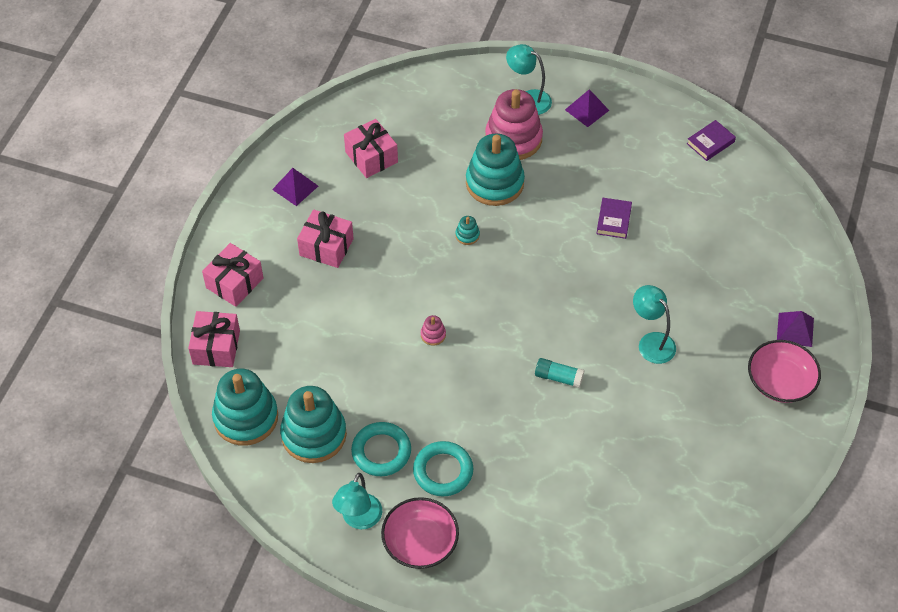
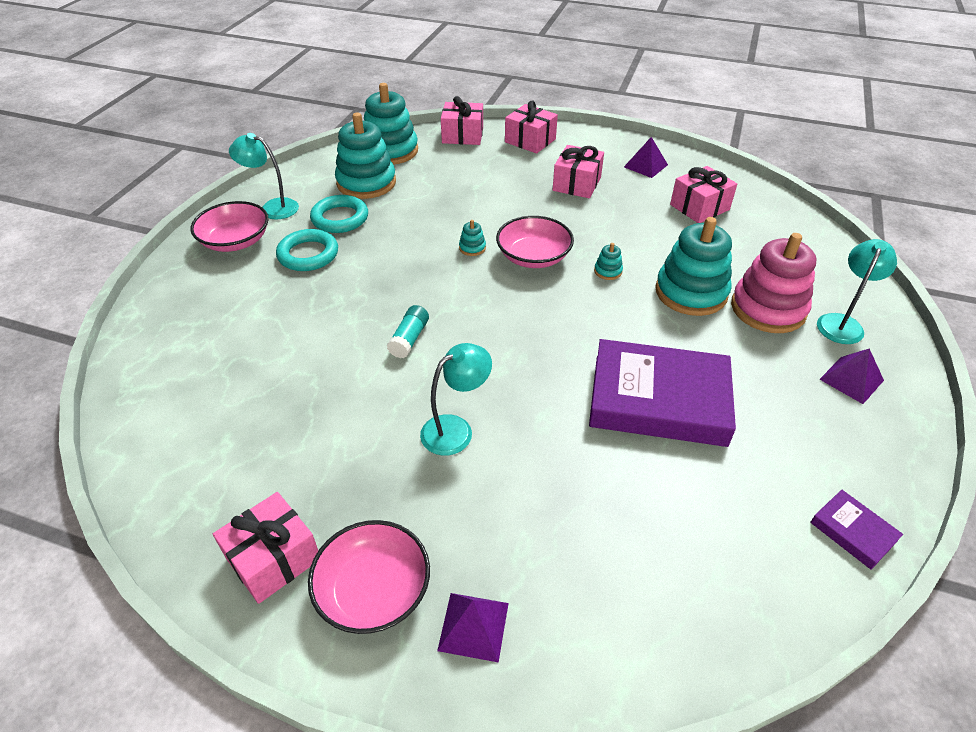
camera: 90 degrees right, 10 degrees down
pink stacking toy [421,315,446,346] -> turquoise stacking toy [459,220,486,256]
purple book [596,198,632,239] -> purple book [589,339,736,447], size x2.31
none -> pink gift [213,492,318,604]
none -> pink bowl [496,216,574,268]

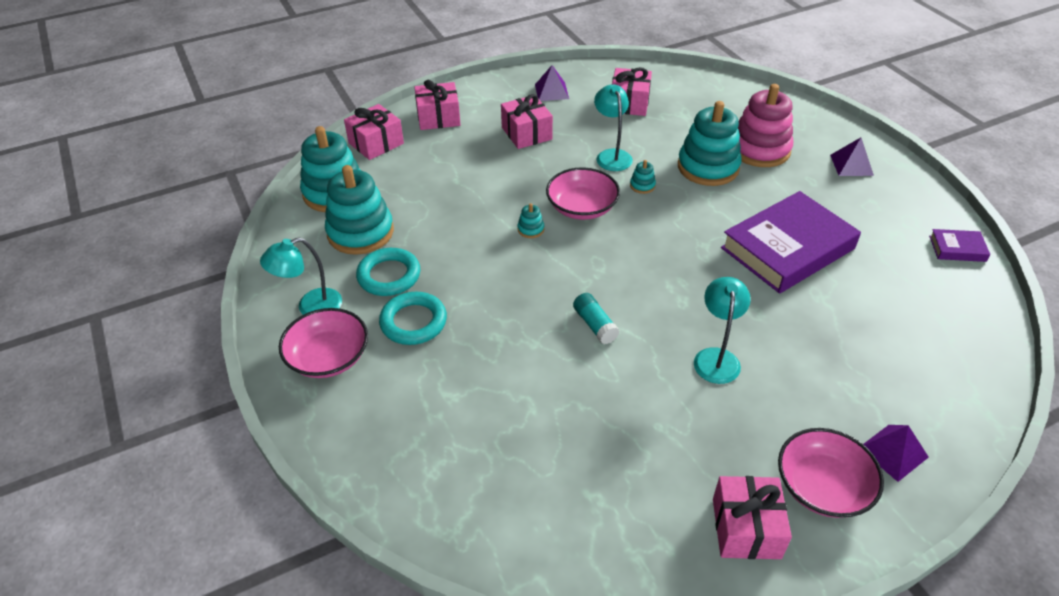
camera: 45 degrees left, 0 degrees up
turquoise lamp [817,239,897,344] -> turquoise lamp moved to [594,84,633,171]

